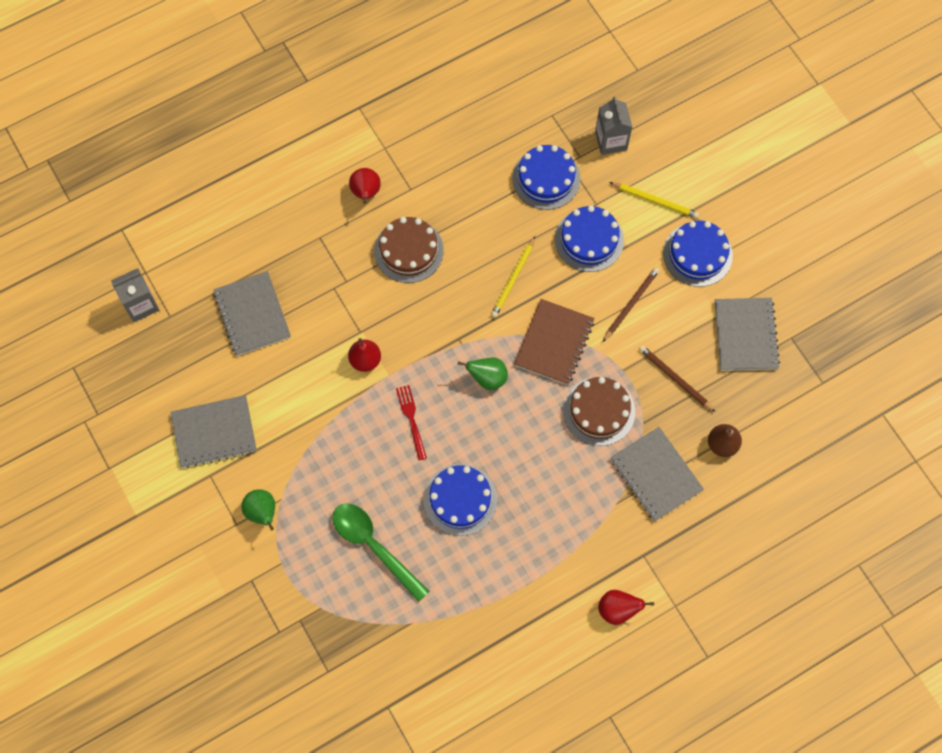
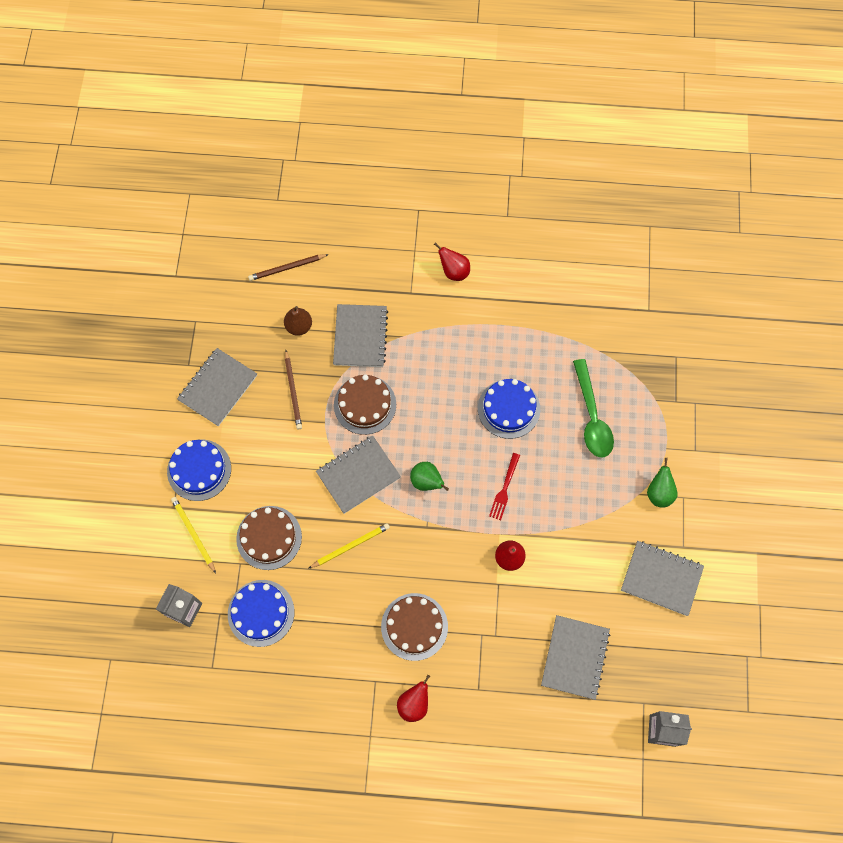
camera: 145 degrees left, 0 degrees up
brown notebook [514,299,595,385] -> grey notebook [316,436,401,514]
blue cake [555,206,624,272] -> brown cake [236,506,302,570]
brown pencil [603,267,660,342] -> brown pencil moved to [248,254,329,281]

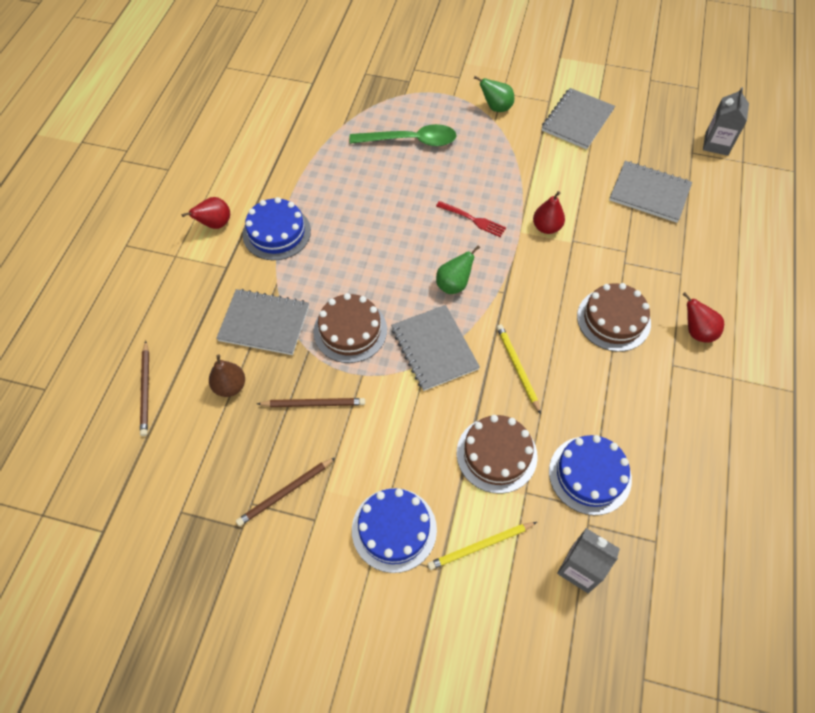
camera: 80 degrees left, 10 degrees down
grey notebook [177,348,257,426] -> brown pencil [236,457,336,526]
blue cake [478,379,540,439] -> blue cake moved to [243,197,311,260]

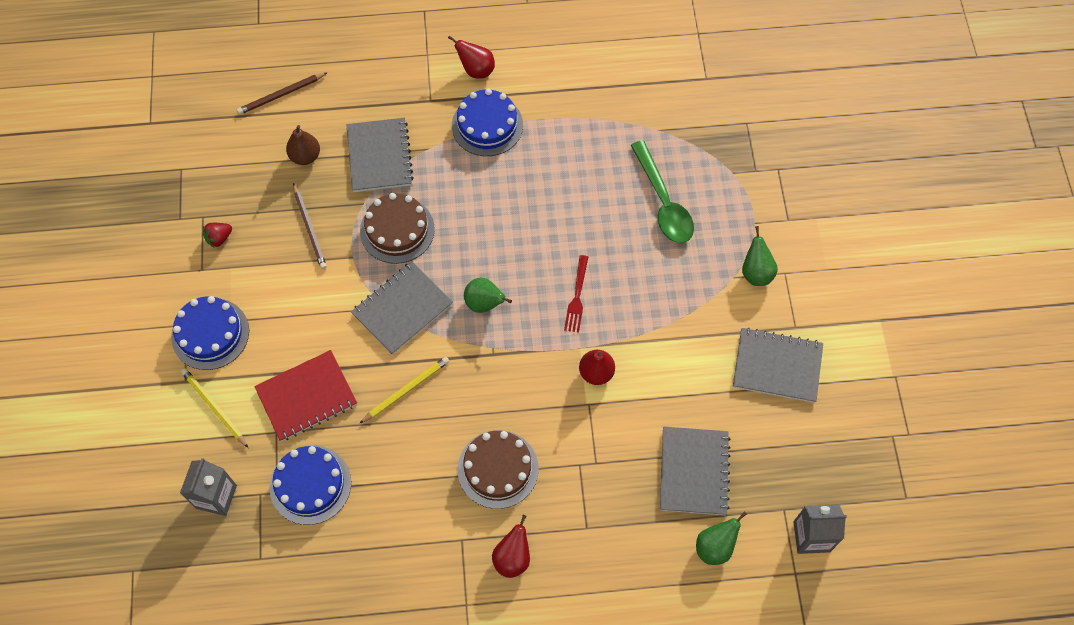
camera: 70 degrees right, 5 degrees up
brown pencil [236,457,336,526] -> red strawberry [203,223,232,248]
brown cake [457,415,538,494] -> red notebook [254,350,357,442]
none -> green pear [696,512,747,565]

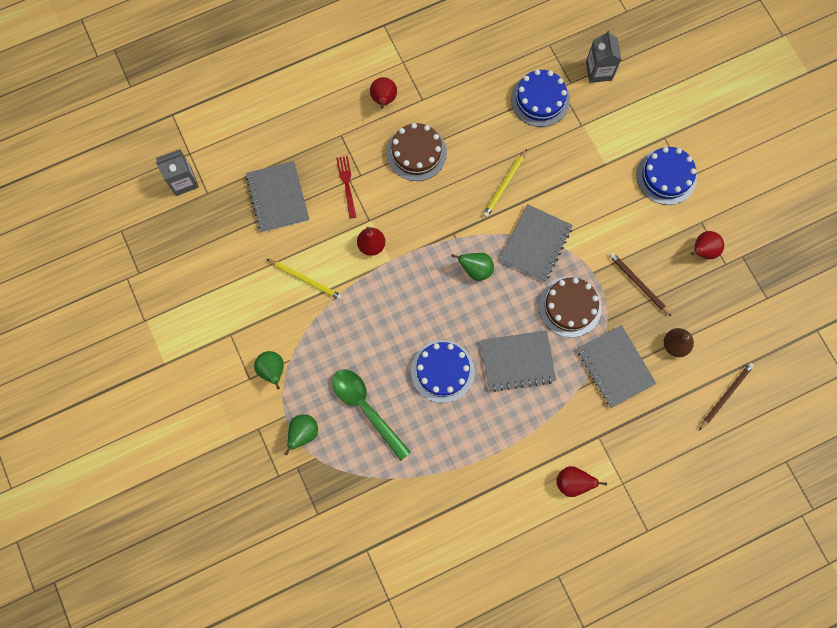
camera: 160 degrees right, 10 degrees up
yellow pencil [181,368,248,448] -> yellow pencil moved to [267,259,342,300]
red strawberry [203,223,232,248] -> red pear [691,231,724,260]
red notebook [254,350,357,442] -> none
blue cake [452,89,523,156] -> blue cake moved to [411,340,475,403]
red fork [564,255,588,333] -> red fork moved to [336,156,356,218]
green pear [696,512,747,565] -> green pear moved to [284,414,318,455]
grey notebook [733,327,823,403] -> grey notebook moved to [481,330,556,392]

